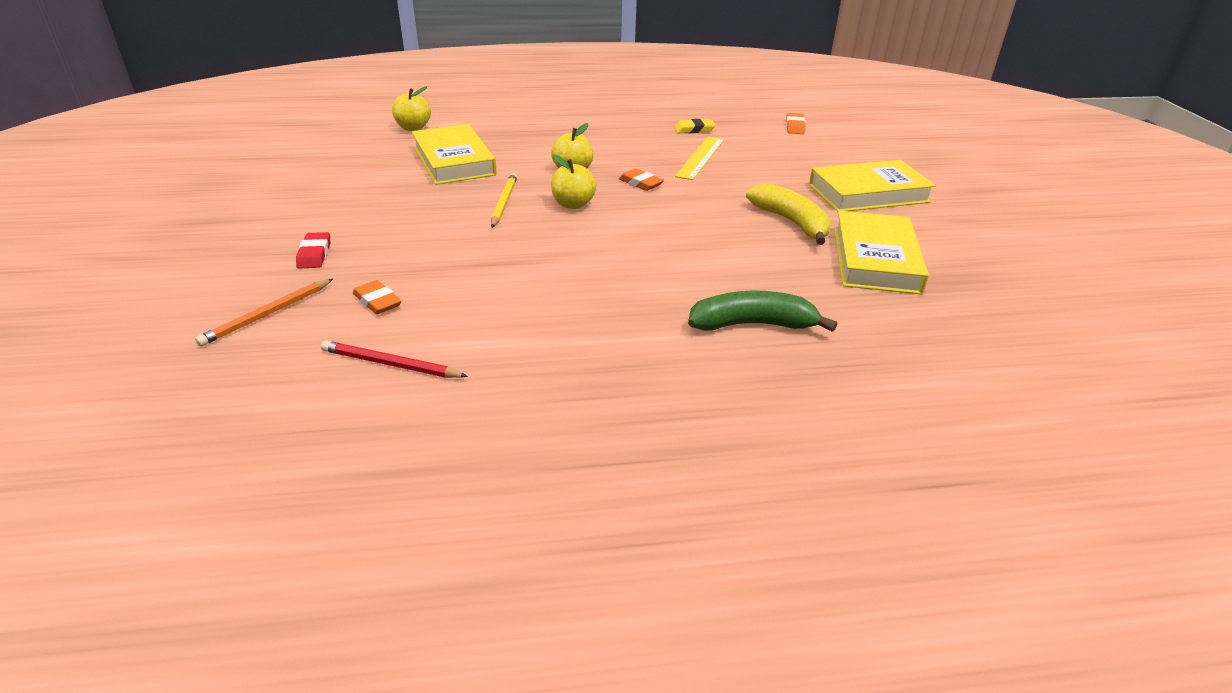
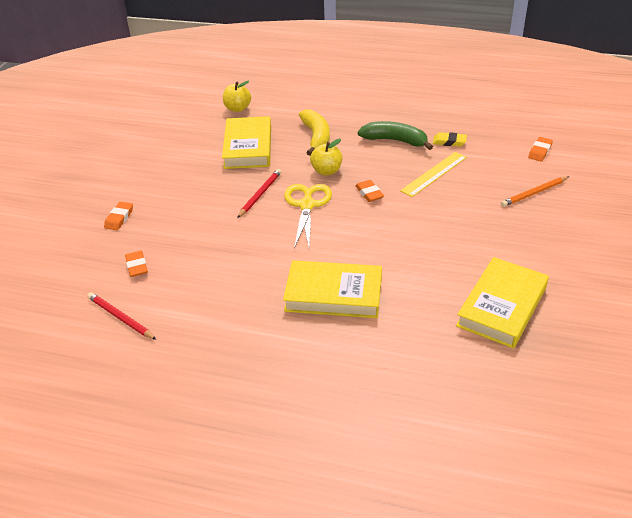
camera: 25 degrees right, 5 degrees up
orange pencil [195,279,333,346] -> orange pencil moved to [501,176,569,207]
red eraser [296,232,330,268] -> orange eraser [104,202,133,230]
yellow pencil [491,173,517,228] -> red pencil [237,169,282,218]
yellow apple [551,155,596,209] -> yellow scissors [284,184,332,249]
green banana [688,291,837,332] -> green banana moved to [358,121,433,150]
yellow banana [746,183,831,245] -> yellow banana moved to [299,109,330,156]
yellow book [809,160,936,212] -> yellow book moved to [283,260,382,318]

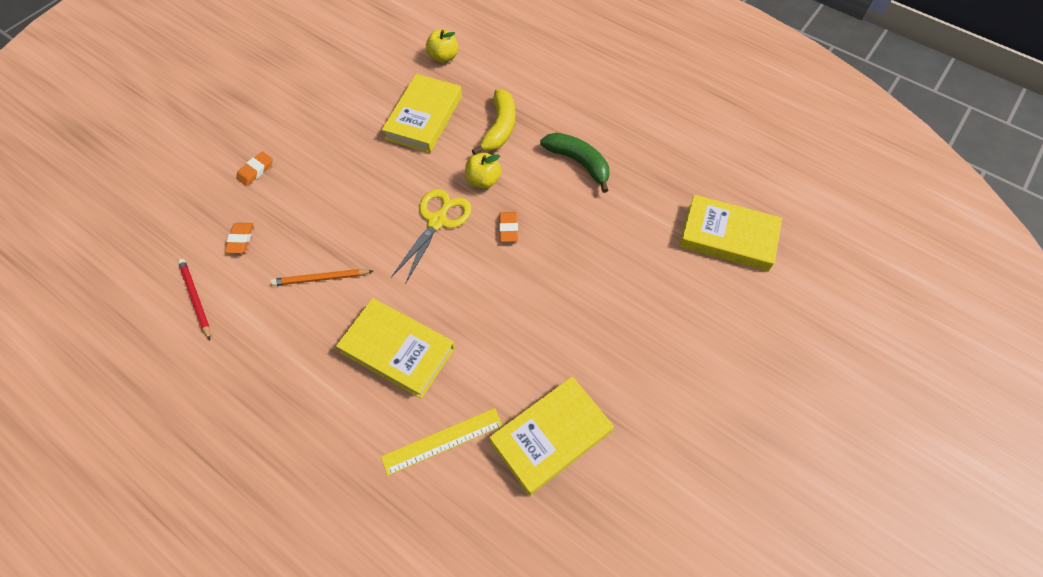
camera: 20 degrees right, 20 degrees up
red pencil [237,169,282,218] -> none
yellow ruler [400,152,467,197] -> yellow ruler moved to [381,408,503,476]
yellow eraser [433,132,467,147] -> none
orange pencil [501,176,569,207] -> orange pencil moved to [271,269,373,286]
orange eraser [528,137,553,162] -> yellow book [679,195,782,271]

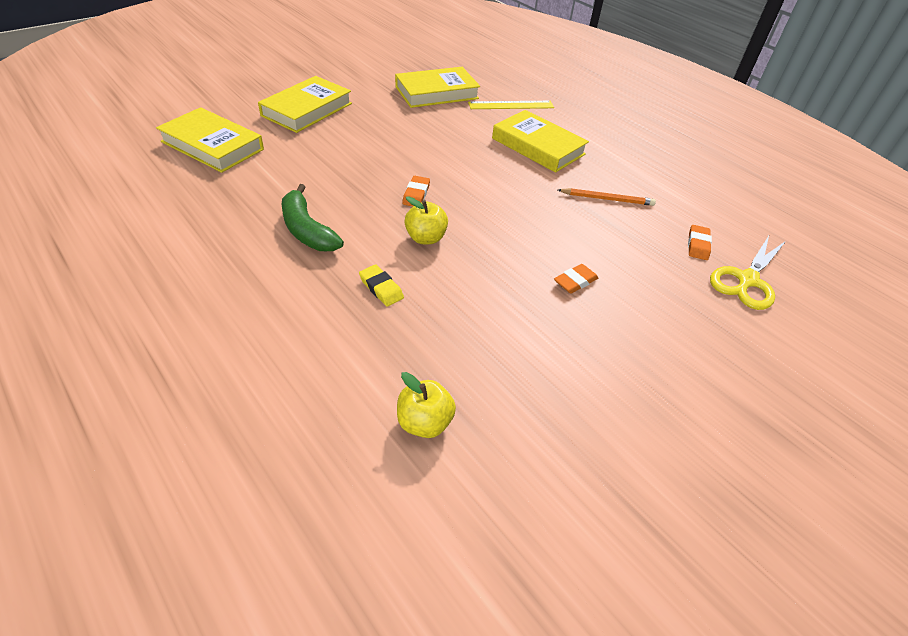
camera: 170 degrees left, 15 degrees down
red pencil [178,259,210,340] -> none
orange eraser [236,151,273,186] -> orange eraser moved to [554,264,598,293]
yellow book [382,74,462,153] -> yellow book moved to [258,76,352,133]
yellow scissors [391,189,471,284] -> yellow scissors moved to [710,236,786,310]
yellow banana [472,89,515,155] -> yellow eraser [359,264,404,307]

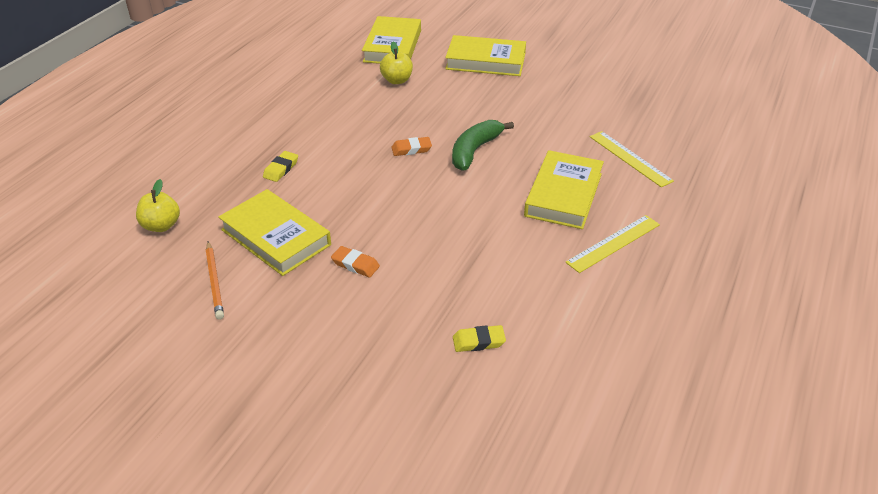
camera: 70 degrees right, 5 degrees down
green banana [282,184,344,251] -> green banana moved to [452,120,514,171]
yellow book [395,67,480,108] -> yellow book moved to [218,189,331,276]
yellow apple [404,196,448,244] -> yellow apple moved to [380,42,413,84]
orange pencil [558,188,656,206] -> orange pencil moved to [206,241,224,320]
orange eraser [688,225,712,260] -> yellow eraser [453,325,506,352]
yellow scissors [710,236,786,310] -> none
none -> yellow ruler [565,215,660,273]

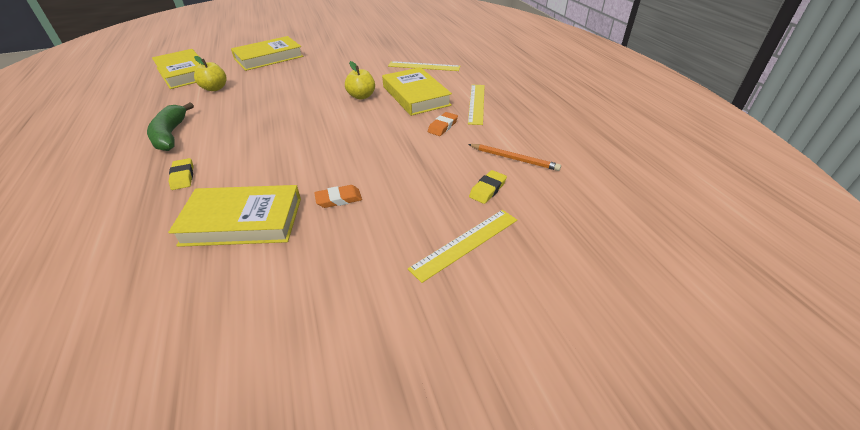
camera: 45 degrees left, 0 degrees up
yellow apple [136,179,180,232] -> yellow apple moved to [345,61,375,100]
orange pencil [206,241,224,320] -> orange pencil moved to [468,144,561,171]
orange eraser [391,137,432,156] -> orange eraser moved to [428,112,458,136]
green banana [452,120,514,171] -> green banana moved to [147,102,194,151]
none -> yellow ruler [408,210,517,283]

